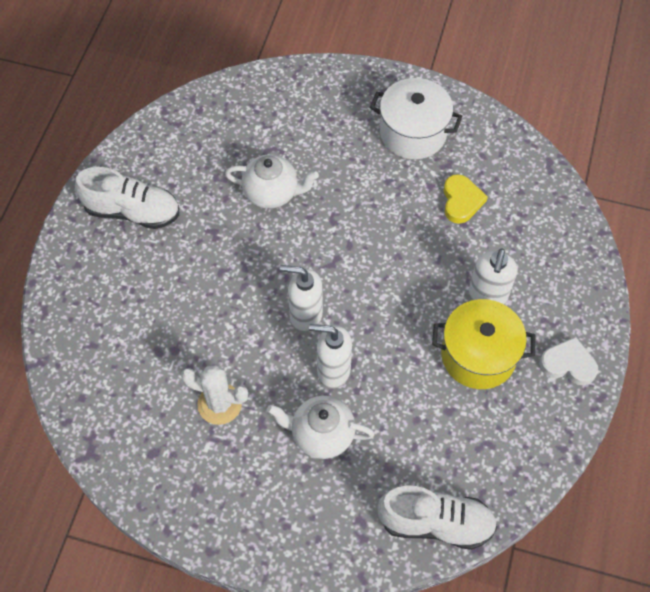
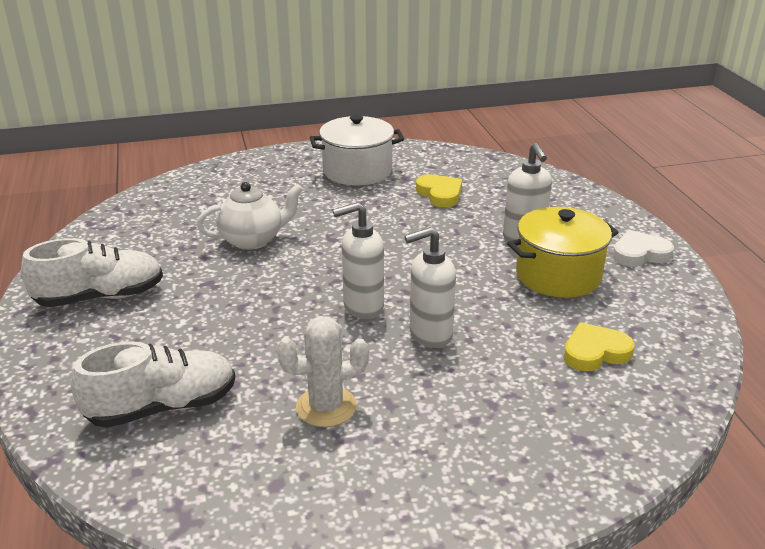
camera: 30 degrees left, 30 degrees down
white teapot [267,396,374,459] -> none
white shoe [377,486,497,550] -> white shoe moved to [71,341,235,428]
none -> yellow heart [564,322,635,371]

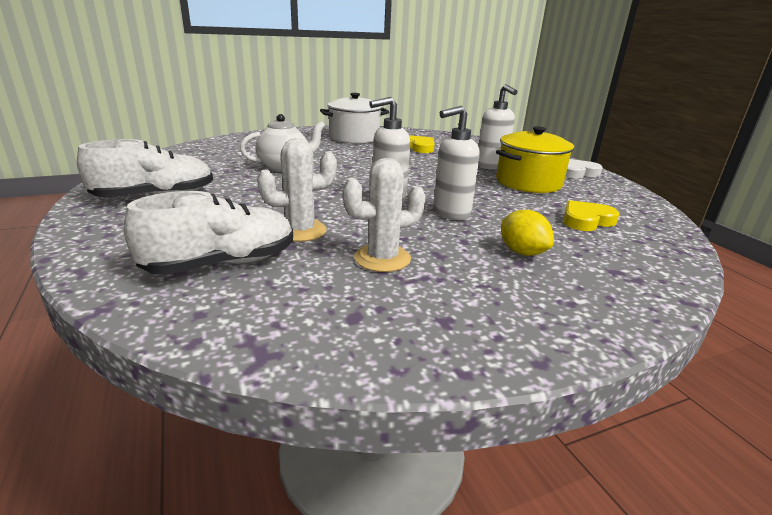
camera: 10 degrees left, 5 degrees down
none -> white cactus [257,138,337,242]
none -> yellow lemon [501,210,554,256]

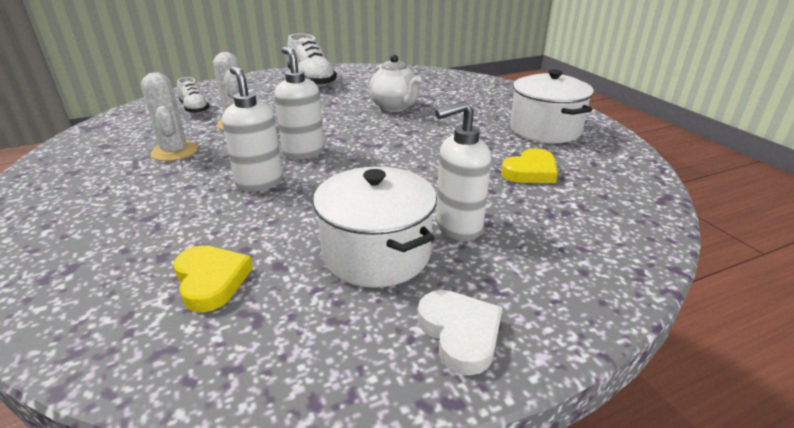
camera: 90 degrees right, 5 degrees up
white shoe [124,191,293,275] -> white shoe [177,77,210,114], size x0.58
yellow pot [496,126,574,193] -> white pot [313,167,437,288]
yellow lemon [501,210,554,256] -> none

